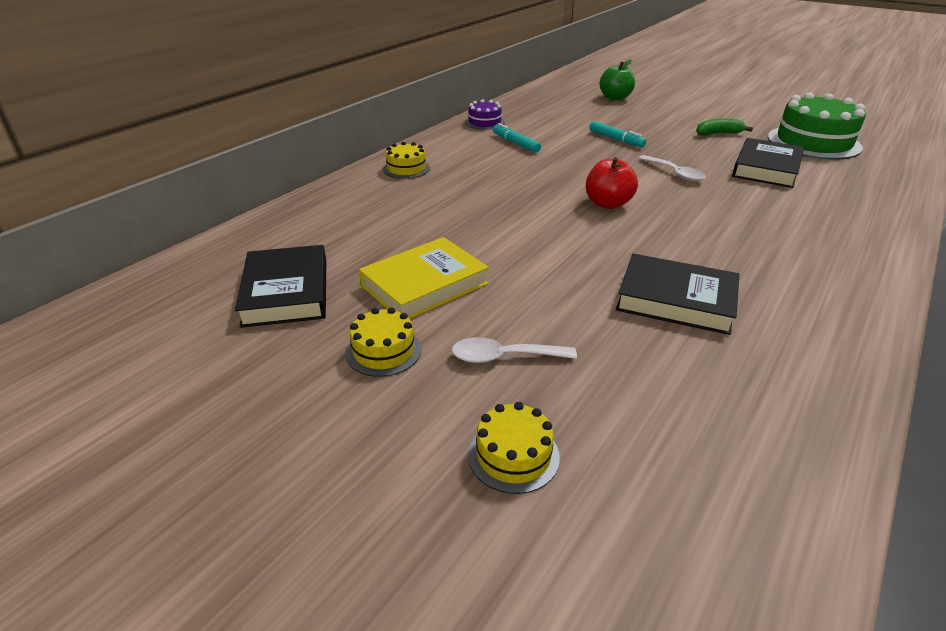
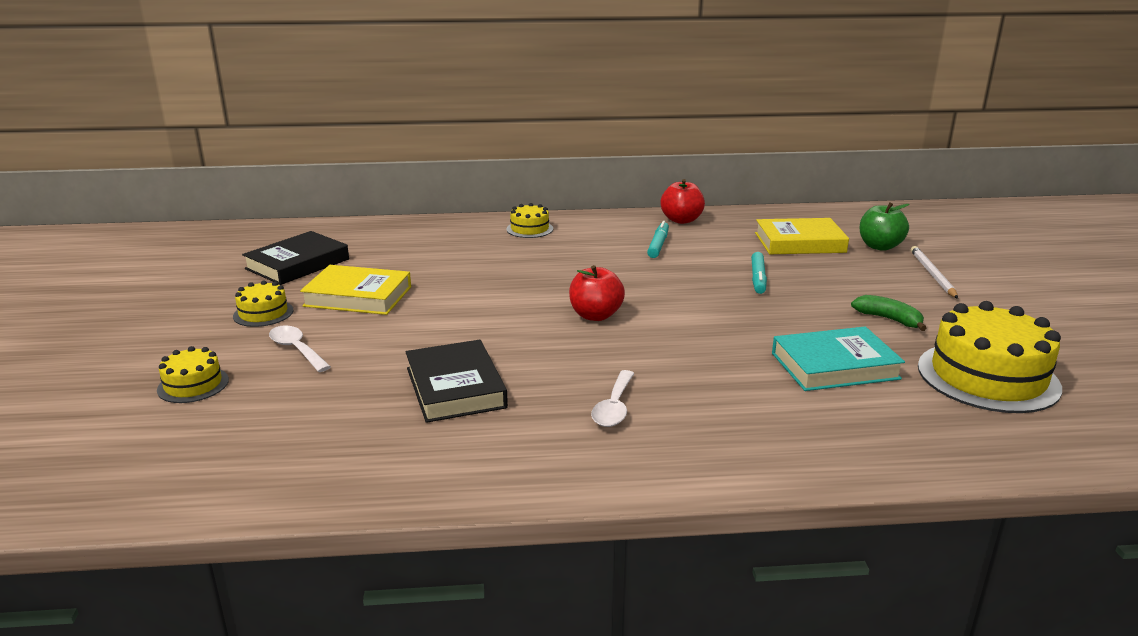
camera: 50 degrees right, 10 degrees down
purple cake [465,99,505,130] -> red apple [661,179,705,224]
white spoon [638,155,706,181] -> white spoon moved to [591,370,635,427]
black book [732,138,804,188] -> turquoise book [772,327,905,391]
green cake [768,92,866,160] -> yellow cake [918,301,1062,413]
none -> yellow book [755,218,849,254]
none -> white pencil [911,246,958,299]

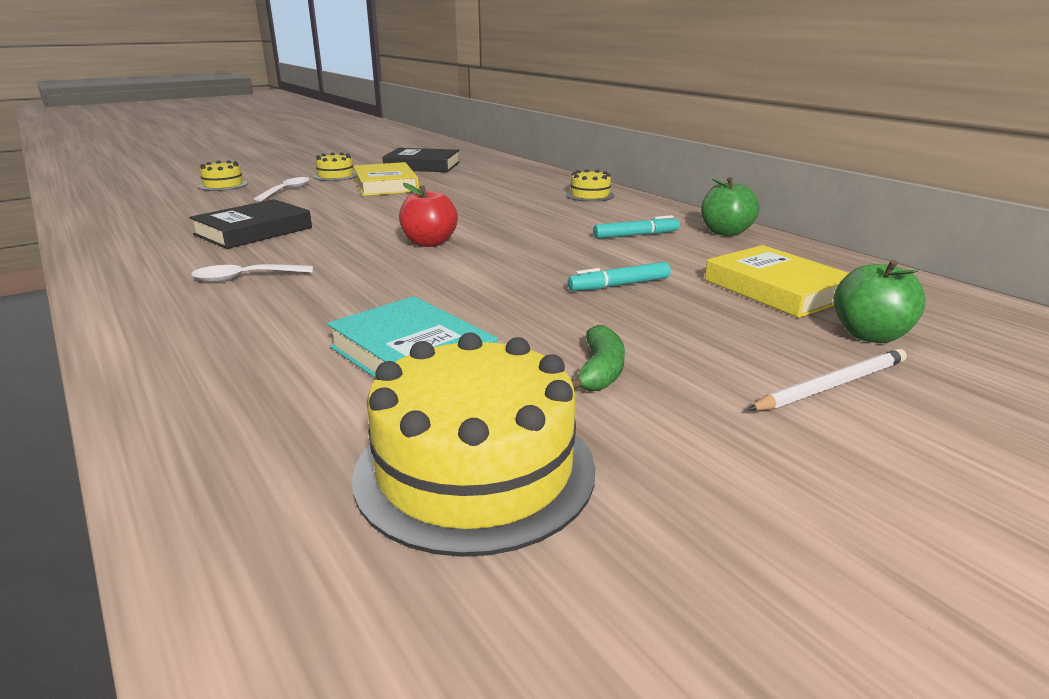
camera: 60 degrees right, 0 degrees up
red apple [661,179,705,224] -> green apple [701,177,759,236]

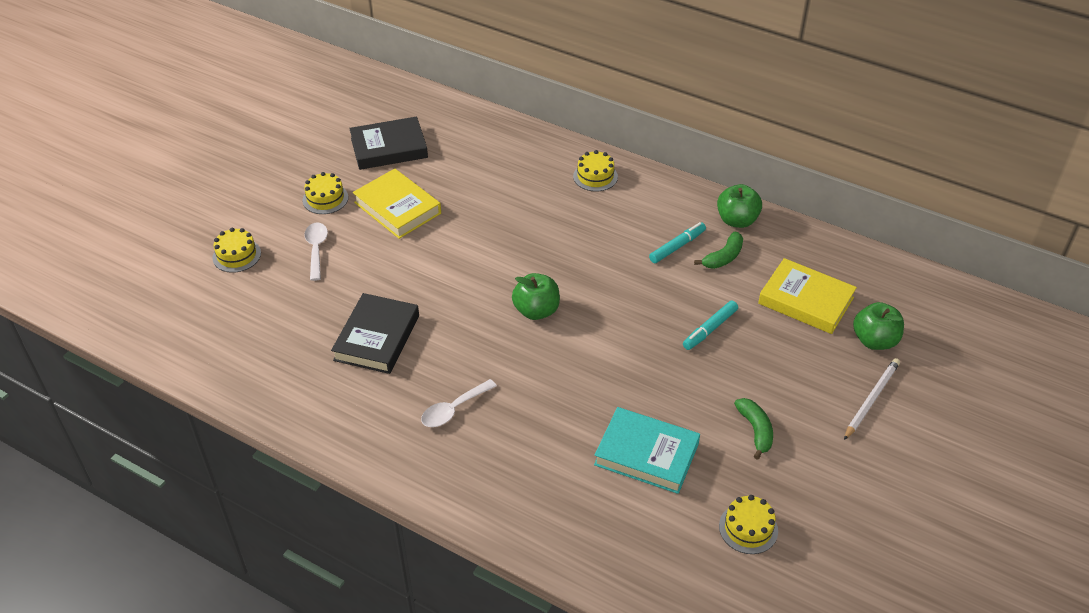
camera: 25 degrees left, 20 degrees up
yellow cake [352,332,595,557] -> yellow cake [719,495,778,554], size x0.50
red apple [399,183,458,247] -> green apple [512,273,560,320]
none -> green banana [694,232,743,269]

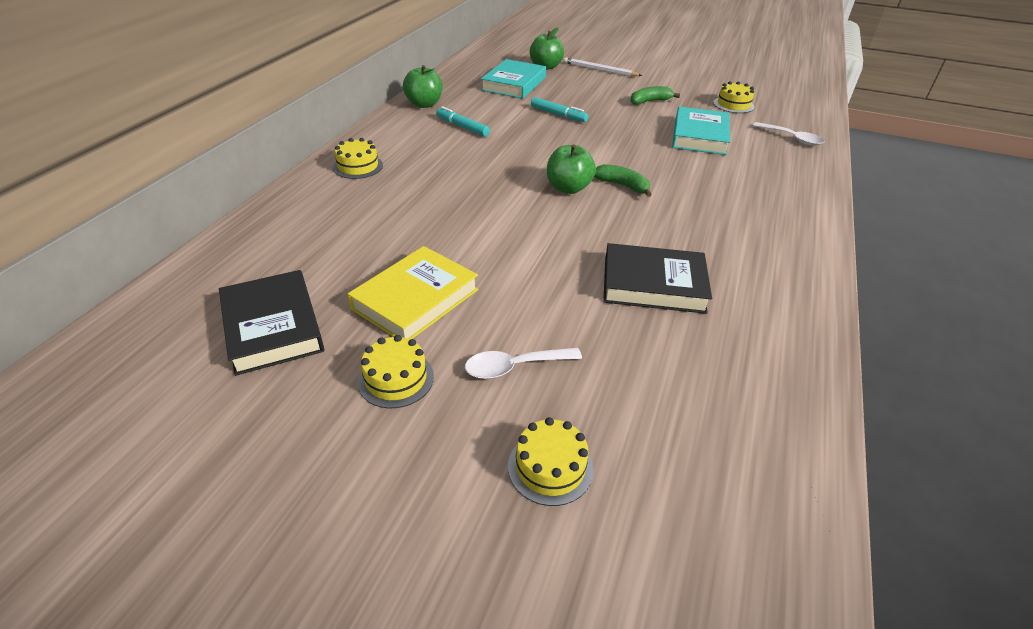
camera: 100 degrees left, 5 degrees down
white spoon [421,379,497,427] -> white spoon moved to [752,122,824,145]
green banana [694,232,743,269] -> green banana moved to [594,164,652,197]
yellow book [758,258,857,334] -> turquoise book [481,59,546,99]

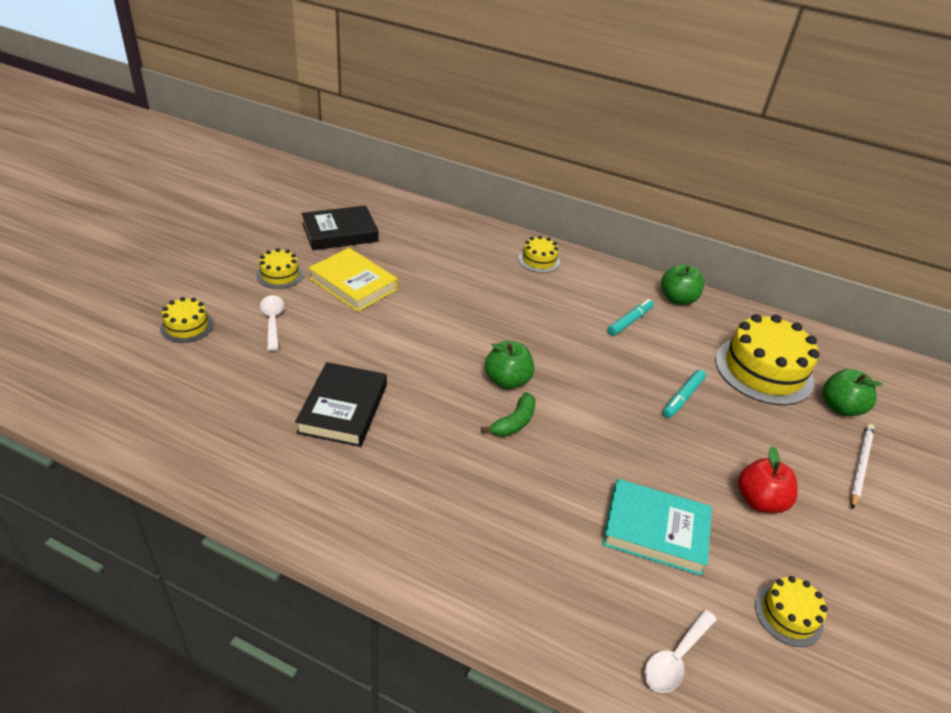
camera: 90 degrees right, 0 degrees up
turquoise book [481,59,546,99] -> yellow cake [715,314,819,405]
green banana [630,86,680,105] -> red apple [738,446,798,513]

